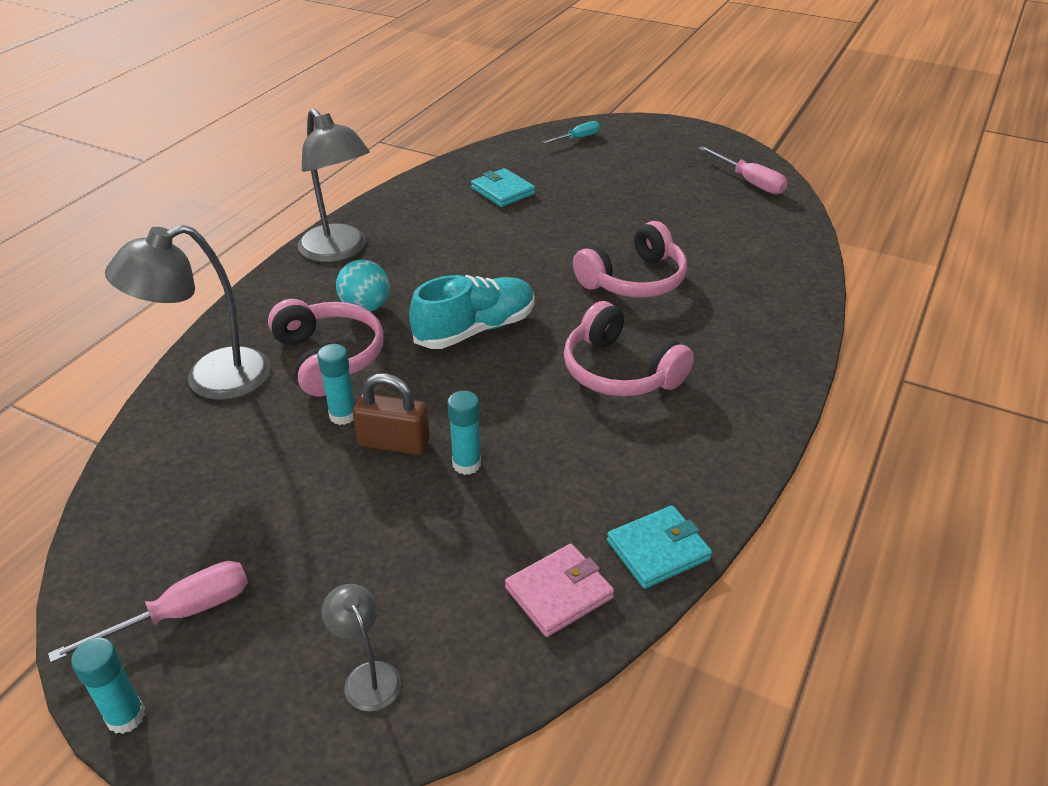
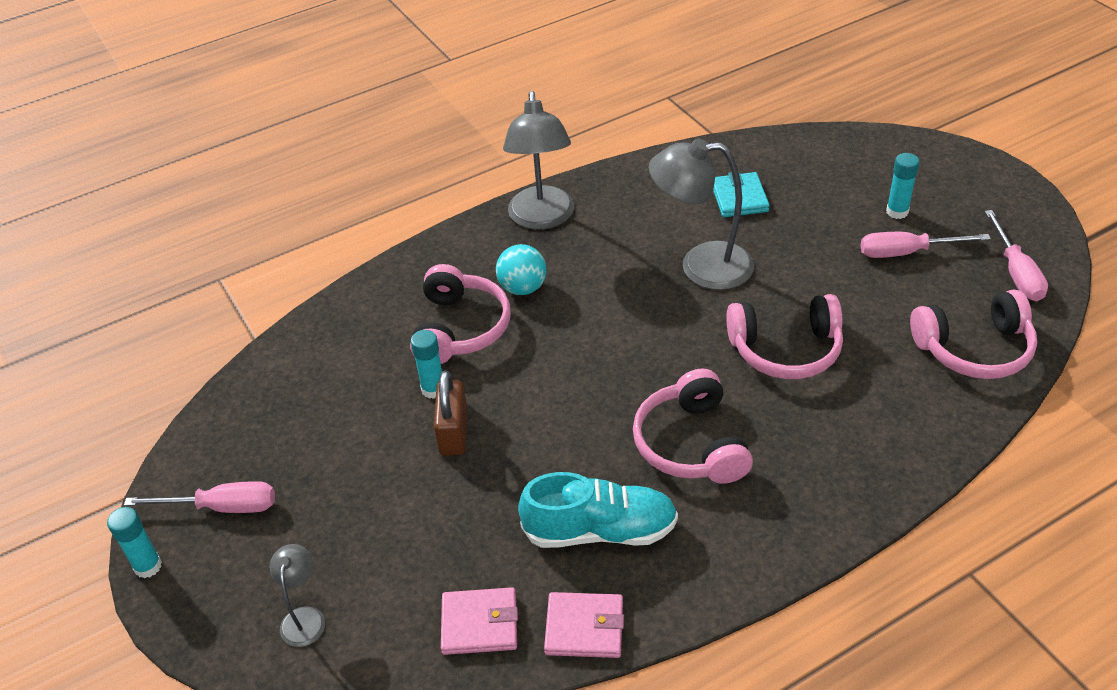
camera: 35 degrees right, 5 degrees up
grey lamp [105,225,271,400] -> grey lamp moved to [649,138,754,290]
brown padlock [353,373,430,455] -> brown padlock turned 45 degrees clockwise [434,370,467,456]
turquoise shoe [409,275,535,349] -> turquoise shoe moved to [518,472,678,548]
turquoise glue stick [447,391,481,475] -> turquoise glue stick moved to [886,153,920,219]
turquoise screwdriver [542,121,600,144] -> none
turquoise wallet [607,505,712,589] -> pink wallet [544,592,624,658]
none -> pink screwdriver [861,232,991,258]
none -> pink headphones [910,290,1037,379]

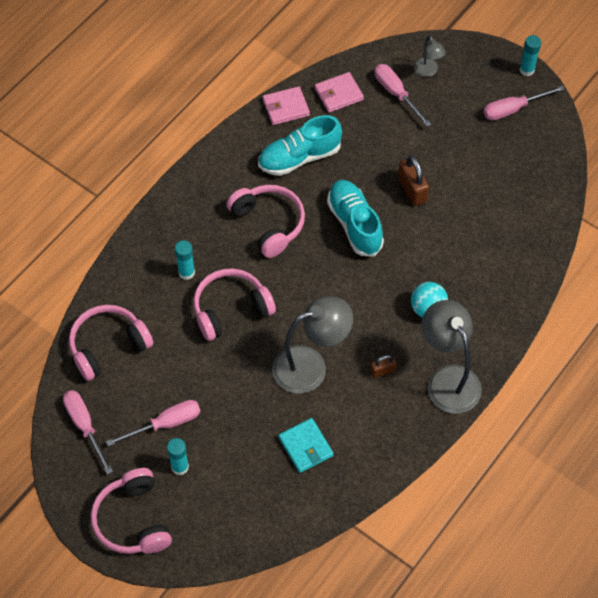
camera: 155 degrees right, 15 degrees up
pink headphones [410,264,511,364] -> pink headphones moved to [91,468,172,554]
turquoise glue stick [411,330,442,399] -> turquoise glue stick moved to [175,240,195,280]
none -> turquoise shoe [327,180,384,257]
none -> brown padlock [370,355,397,378]
none -> pink screwdriver [375,64,431,127]

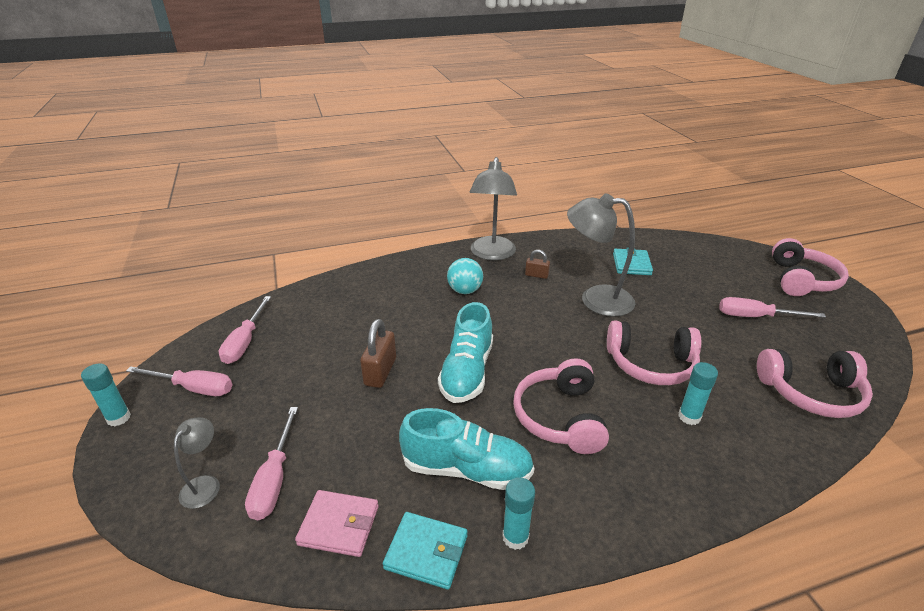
camera: 145 degrees left, 25 degrees down
pink screwdriver [63,390,113,475] -> pink screwdriver moved to [219,296,271,364]
turquoise glue stick [167,438,189,475] -> turquoise glue stick moved to [502,477,535,550]
pink wallet [263,86,310,125] -> turquoise wallet [383,512,467,590]

